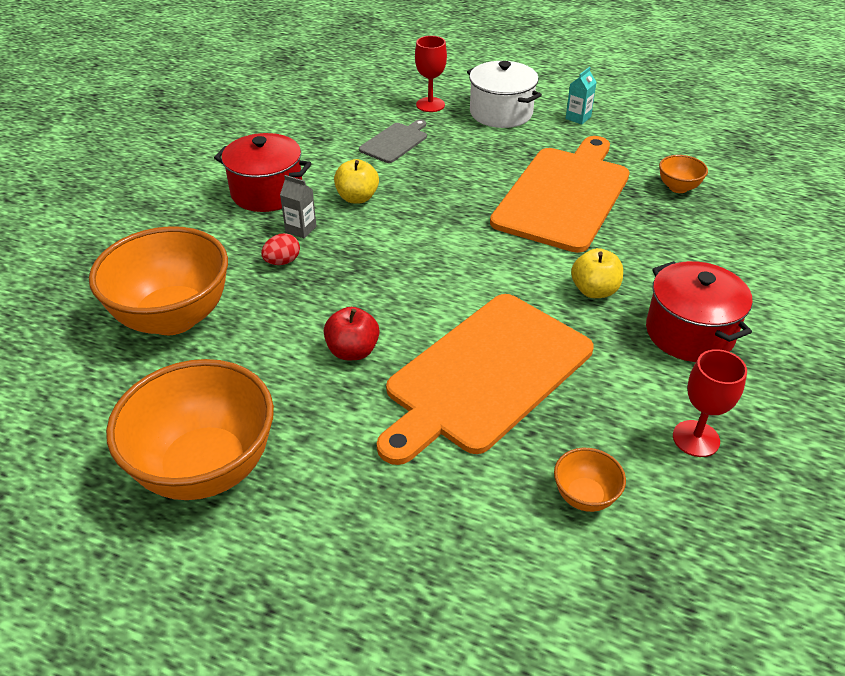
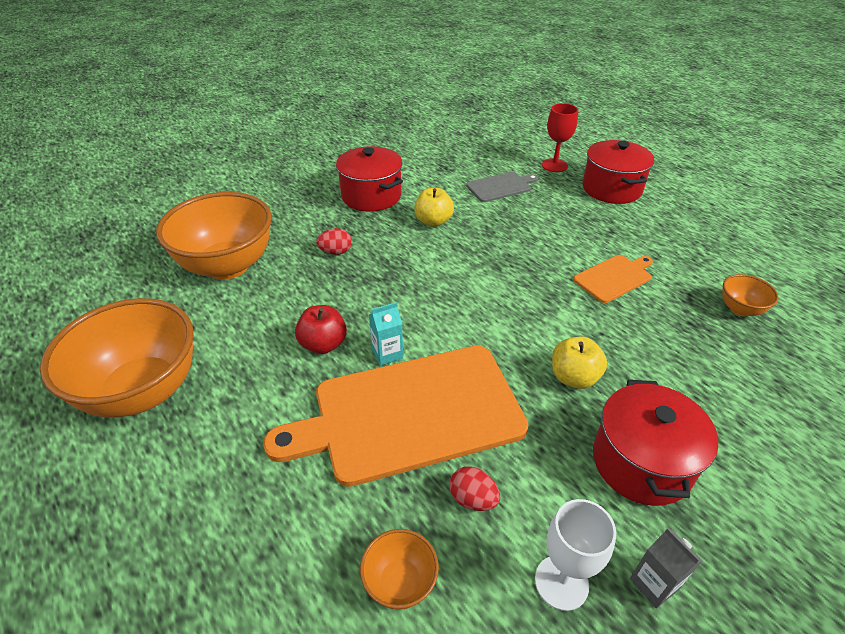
camera: 30 degrees right, 0 degrees up
grey carton [280,175,317,238] -> grey carton moved to [630,527,703,608]
white pot [467,61,542,128] -> red pot [582,140,654,204]
orange cutting board [490,136,630,253] -> orange cutting board [573,255,653,303], size x0.46
turquoise carton [565,67,597,125] -> turquoise carton moved to [369,302,403,366]
red goblet [673,349,747,457] -> white goblet [535,499,616,611]
none -> red egg [449,466,500,511]

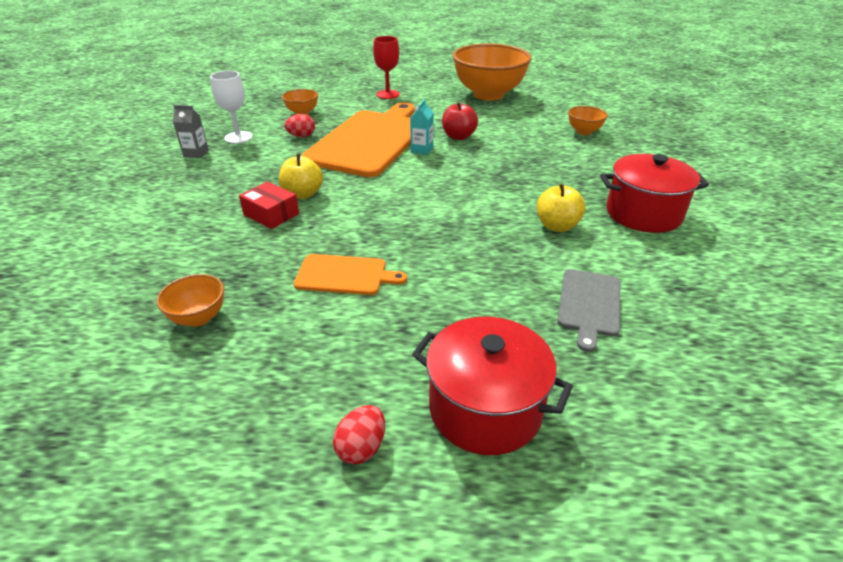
camera: 130 degrees right, 5 degrees down
orange bowl [156,192,272,280] -> orange bowl [568,106,608,135], size x0.44
red egg [316,228,352,255] -> red egg moved to [333,405,385,464]
red goblet [542,103,578,172] -> red goblet moved to [373,36,400,99]
orange cutting board [573,255,653,303] -> orange cutting board turned 90 degrees counterclockwise [294,254,407,295]
red pot [593,380,718,506] -> none
none -> red box [239,181,299,229]

